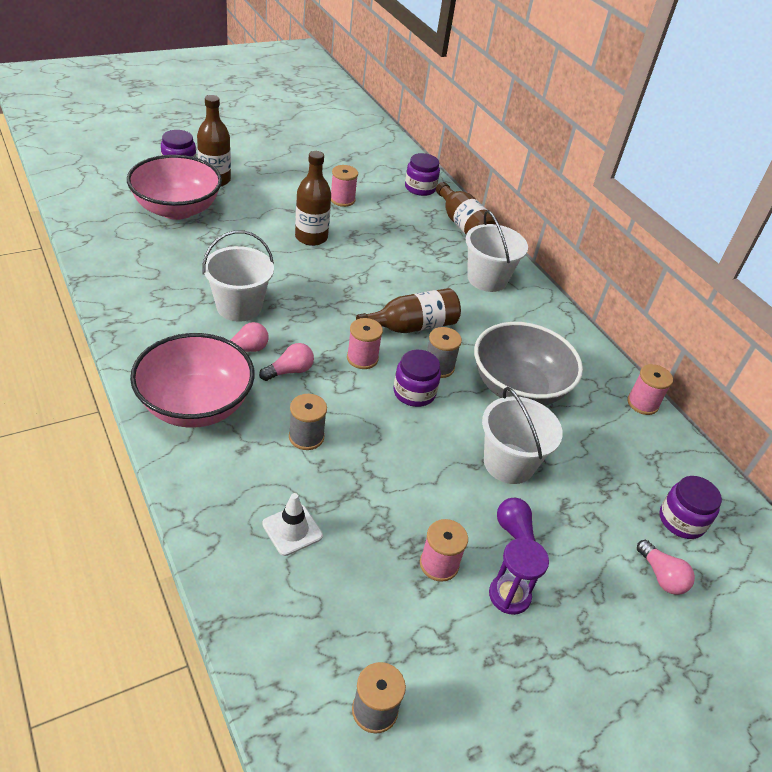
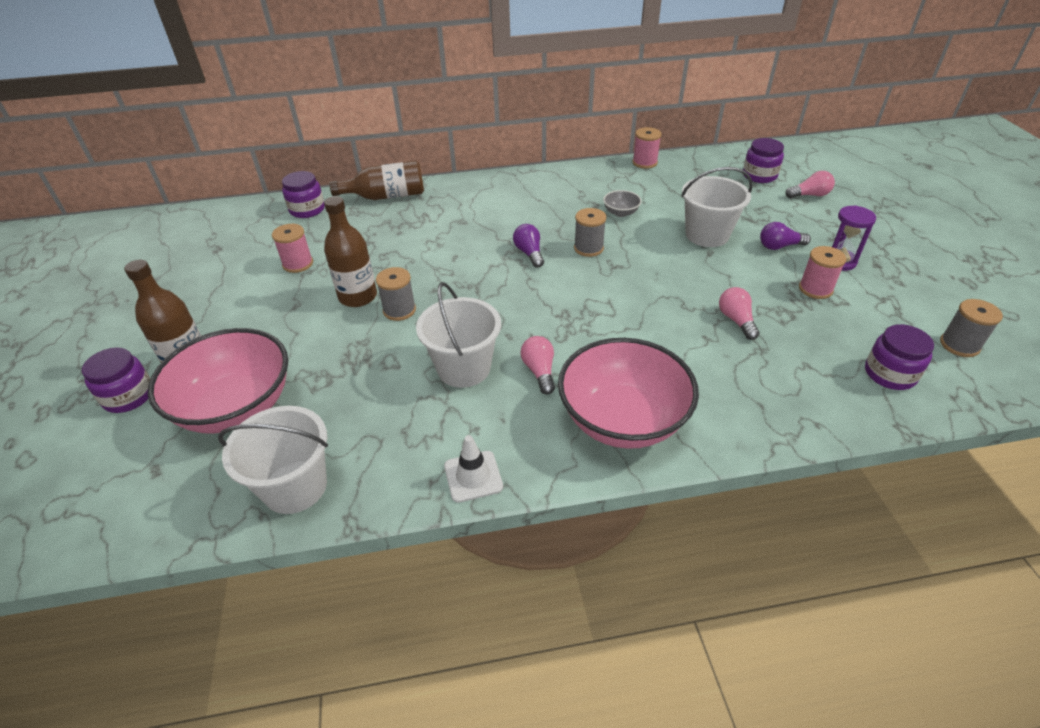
camera: 65 degrees left, 0 degrees up
pink light bulb [259,343,314,381] -> pink light bulb moved to [719,287,760,340]
white traffic cone [262,493,323,556] -> white traffic cone moved to [444,435,503,503]
grey spool [289,394,327,450] -> grey spool moved to [376,267,416,321]
pink spool [347,318,383,369] -> none
brown bottle [356,288,461,333] -> purple light bulb [513,224,544,268]
purple jar [393,350,441,407] -> purple jar moved to [865,324,934,390]
white bucket [466,210,528,292] -> white bucket moved to [218,406,328,514]
grey bowl [474,322,583,406] -> grey bowl [603,190,642,217], size x0.41

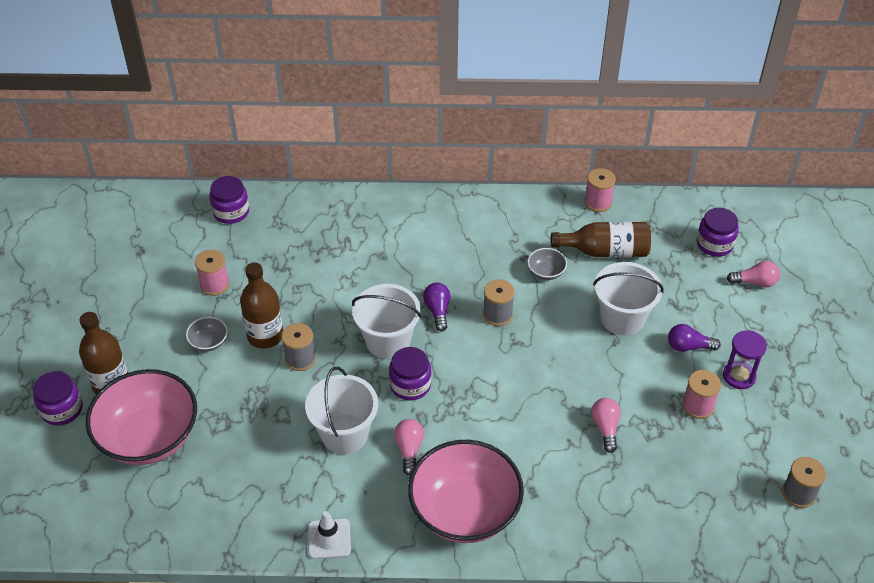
camera: 10 degrees right, 5 degrees up
white bucket [218,406,328,514] -> white bucket moved to [352,284,421,359]
brown bottle [329,161,424,200] -> brown bottle moved to [551,222,651,257]
purple jar [865,324,934,390] -> purple jar moved to [389,347,431,400]
none -> grey bowl [186,317,228,352]

